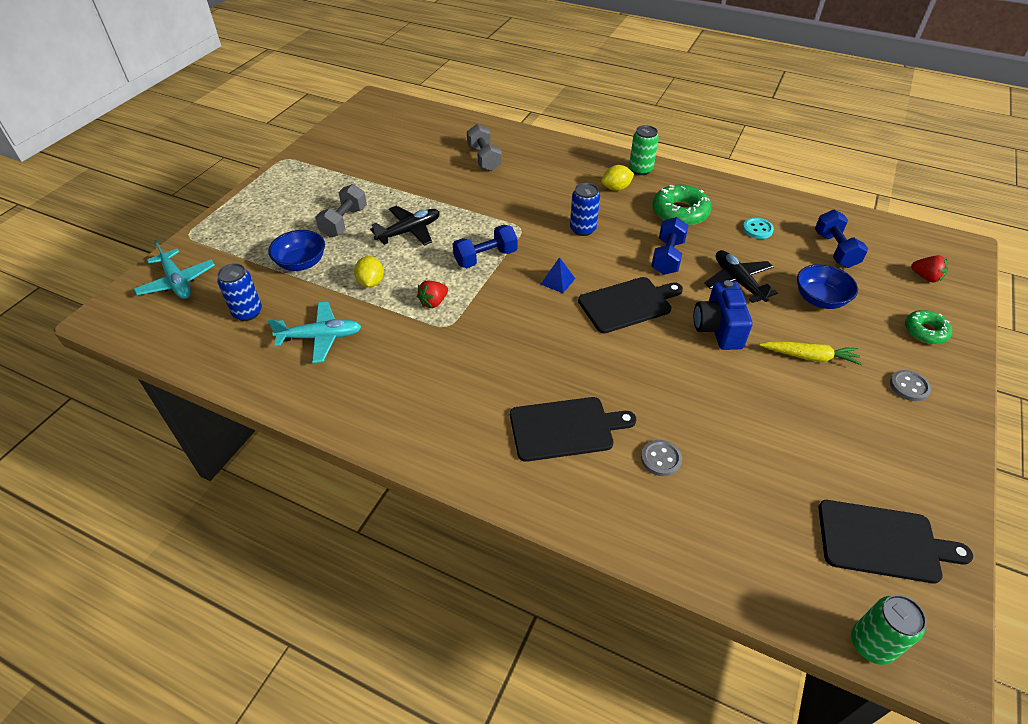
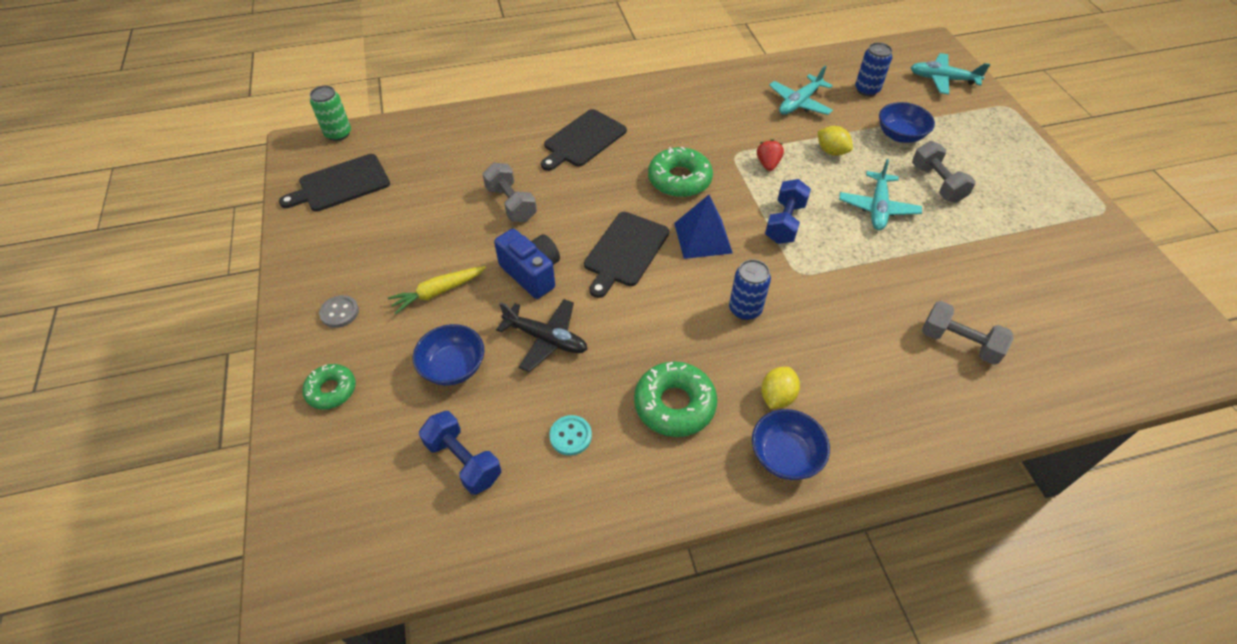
camera: 140 degrees right, 5 degrees up
black plane [370,206,440,246] -> turquoise plane [839,159,922,230]
blue pyramid [541,257,575,293] -> blue pyramid [674,195,733,259], size x1.76
green can [629,125,659,175] -> blue bowl [752,409,830,480]
grey button [641,440,682,476] -> none
blue dumbbell [651,217,689,275] -> none
red strawberry [911,255,948,283] -> none
none -> grey dumbbell [483,163,537,222]
none -> green donut [648,147,713,197]

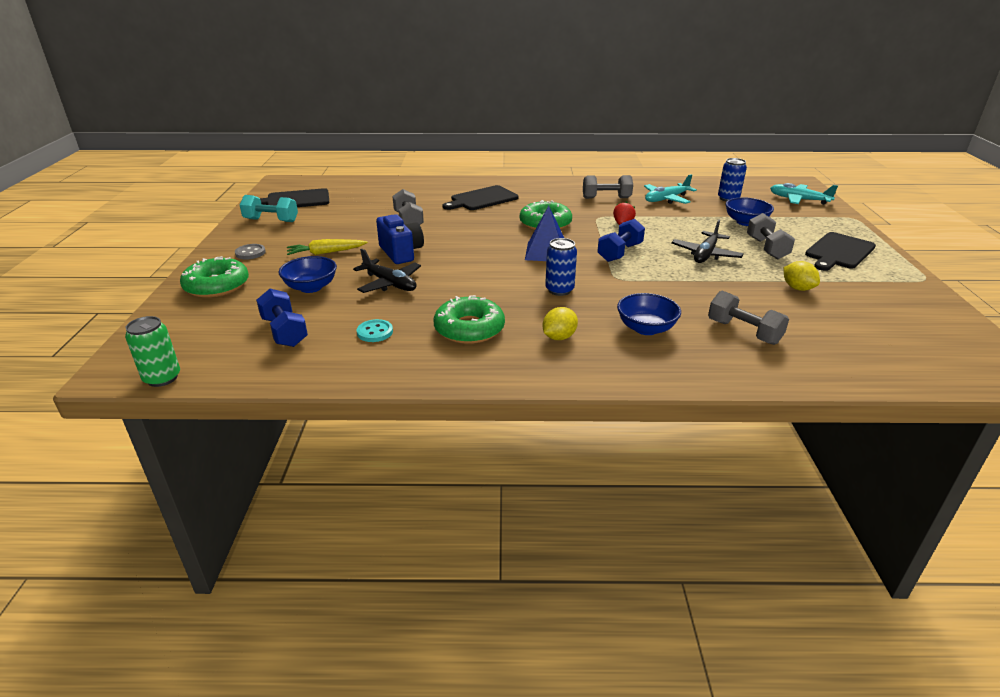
camera: 15 degrees right, 20 degrees down
green donut [303,364,356,410] -> green donut [180,256,249,298], size x1.60
green can [310,86,351,141] -> green can moved to [125,316,180,387]
black cutting board [584,212,669,298] -> black cutting board moved to [805,232,876,271]
blue bowl [752,409,830,480] -> blue bowl moved to [617,293,681,335]
yellow lemon [818,126,853,156] -> yellow lemon moved to [783,261,820,291]
turquoise plane [839,159,922,230] -> black plane [671,220,744,263]
none -> turquoise dumbbell [240,195,298,222]
none -> grey dumbbell [583,175,633,199]

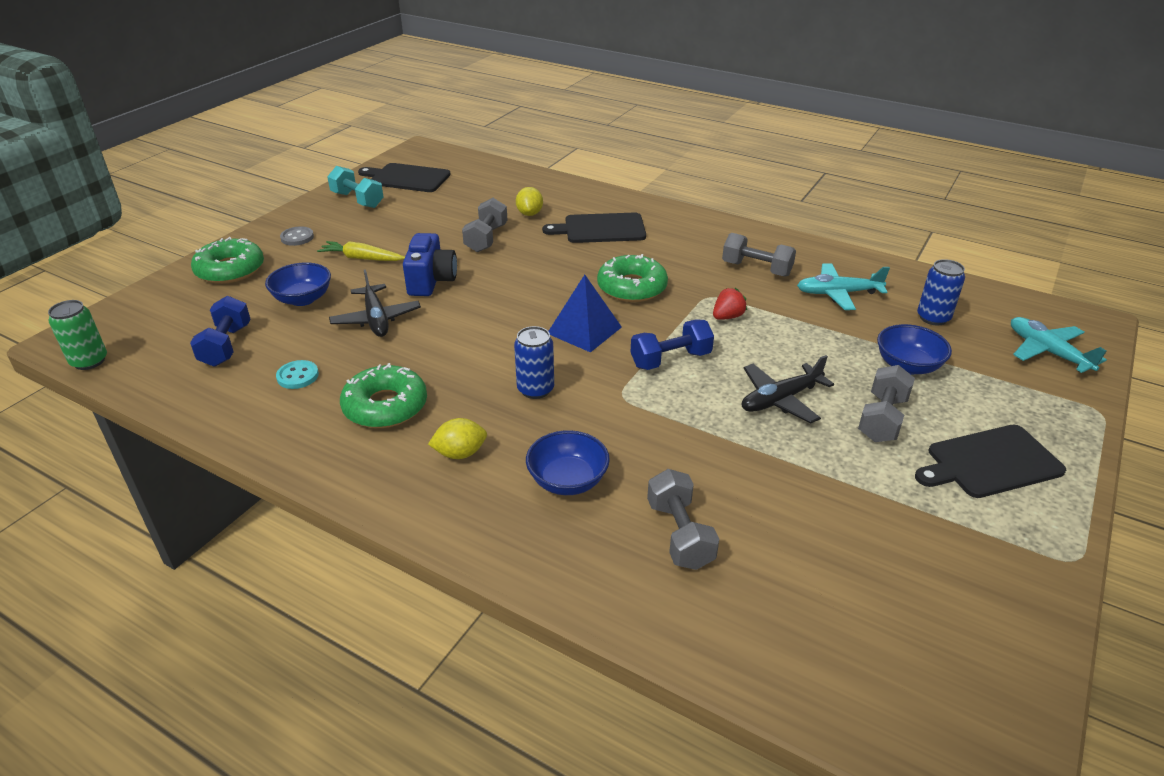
camera: 30 degrees right, 5 degrees up
yellow lemon [783,261,820,291] -> yellow lemon moved to [516,187,543,216]

